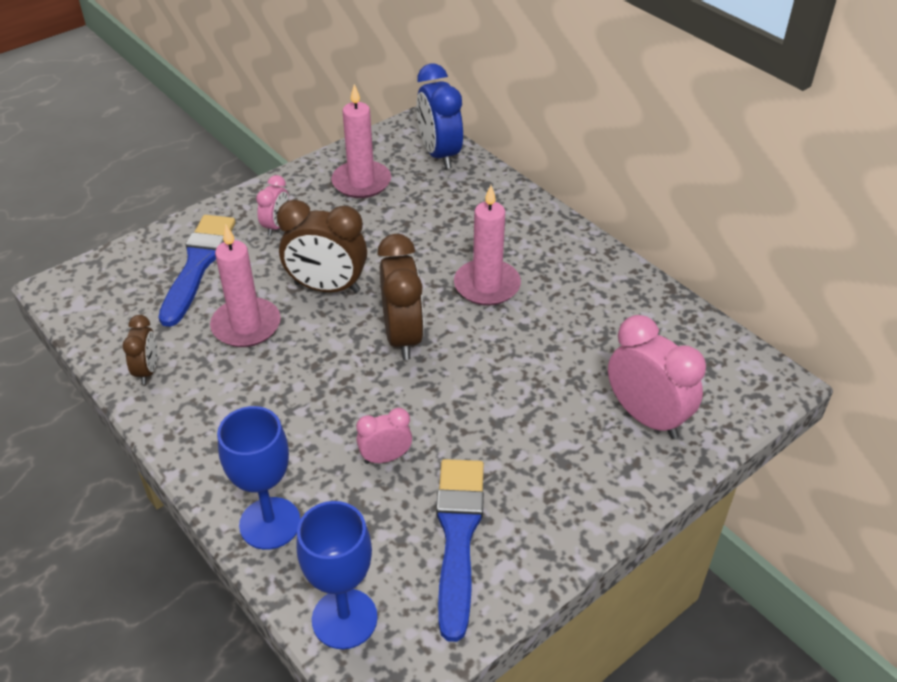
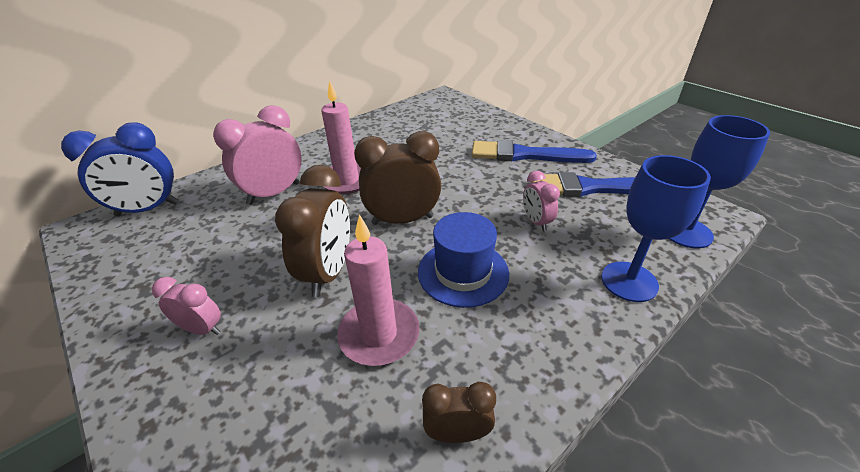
camera: 90 degrees left, 5 degrees down
blue brush [159,215,235,327] -> blue brush moved to [471,140,597,163]
pink candle [331,84,391,198] -> none
pink clock [608,315,706,439] -> pink clock moved to [213,105,302,205]
none -> blue hat [418,212,509,308]

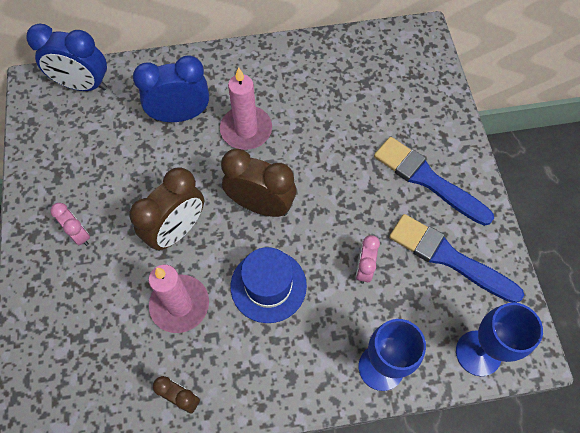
camera: 30 degrees right, 25 degrees up
pink clock [213,105,302,205] -> blue clock [133,56,209,122]

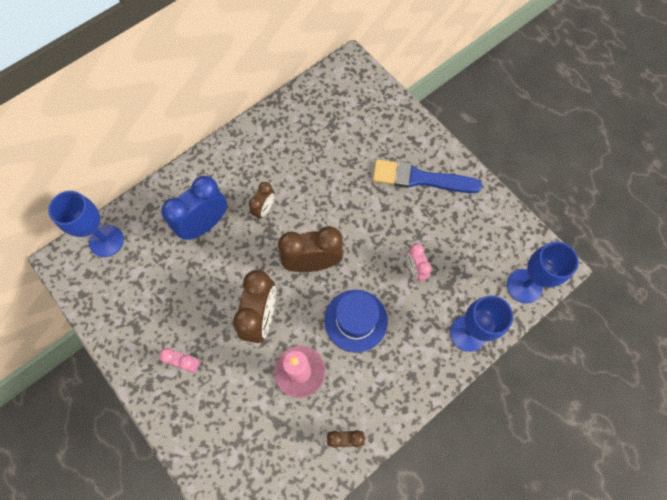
camera: 30 degrees left, 5 degrees up
blue clock [26,23,108,91] -> blue goblet [48,191,124,257]
pink candle [220,67,272,150] -> brown clock [249,182,275,220]
blue brush [389,214,524,303] -> none

